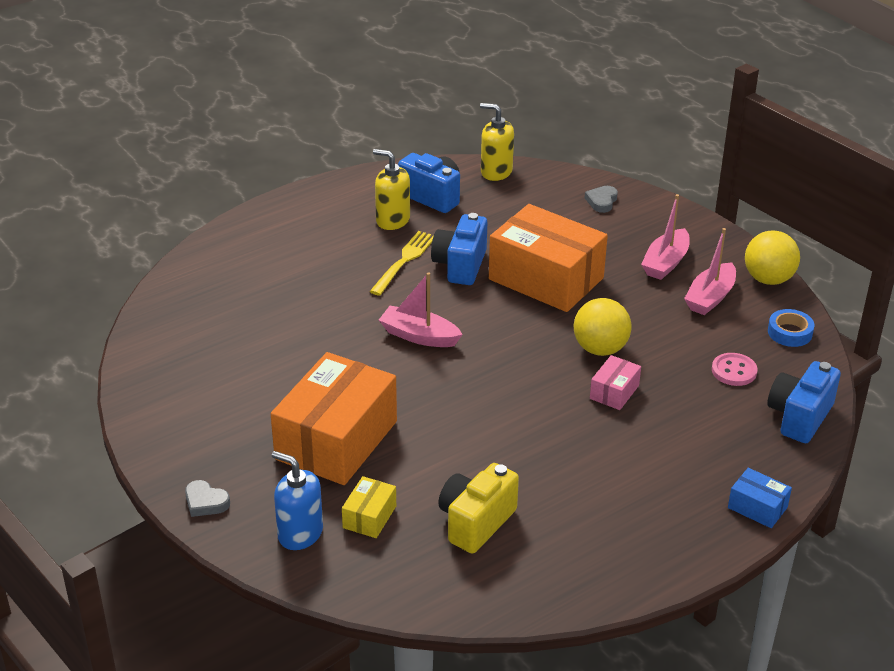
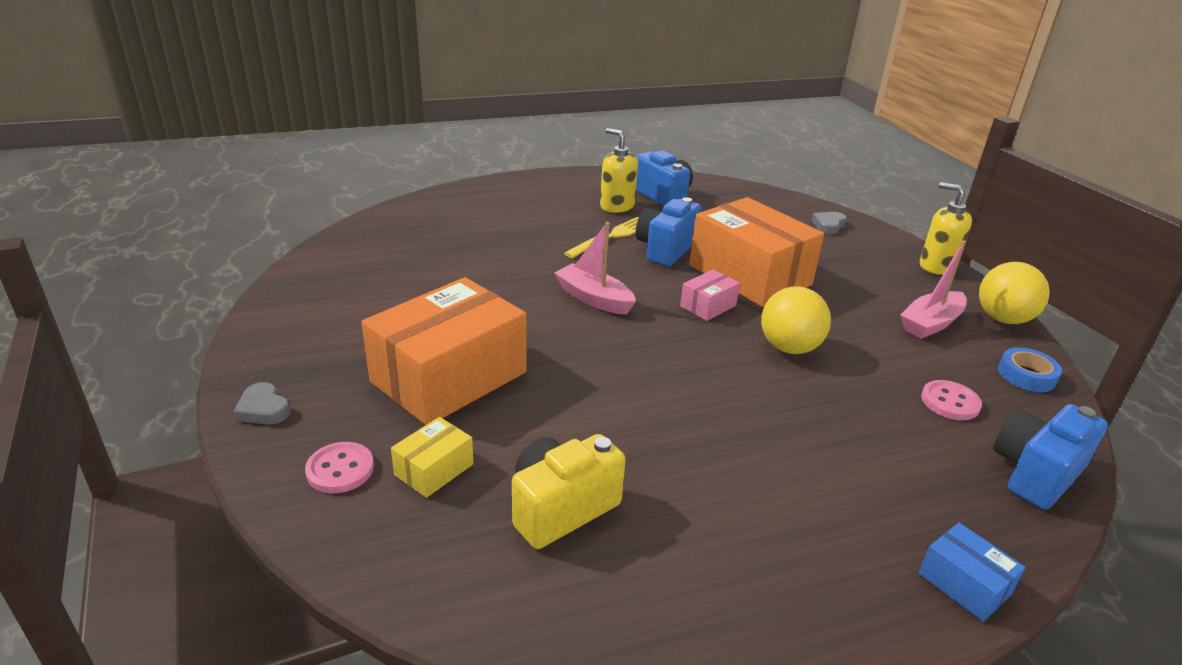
camera: 15 degrees right, 5 degrees down
blue soap dispenser [272,451,323,550] -> pink button [305,442,374,493]
yellow soap dispenser [480,103,514,181] -> yellow soap dispenser moved to [920,182,972,275]
pink box [590,355,641,410] -> pink box moved to [680,269,740,321]
pink boat [641,194,690,280] -> none

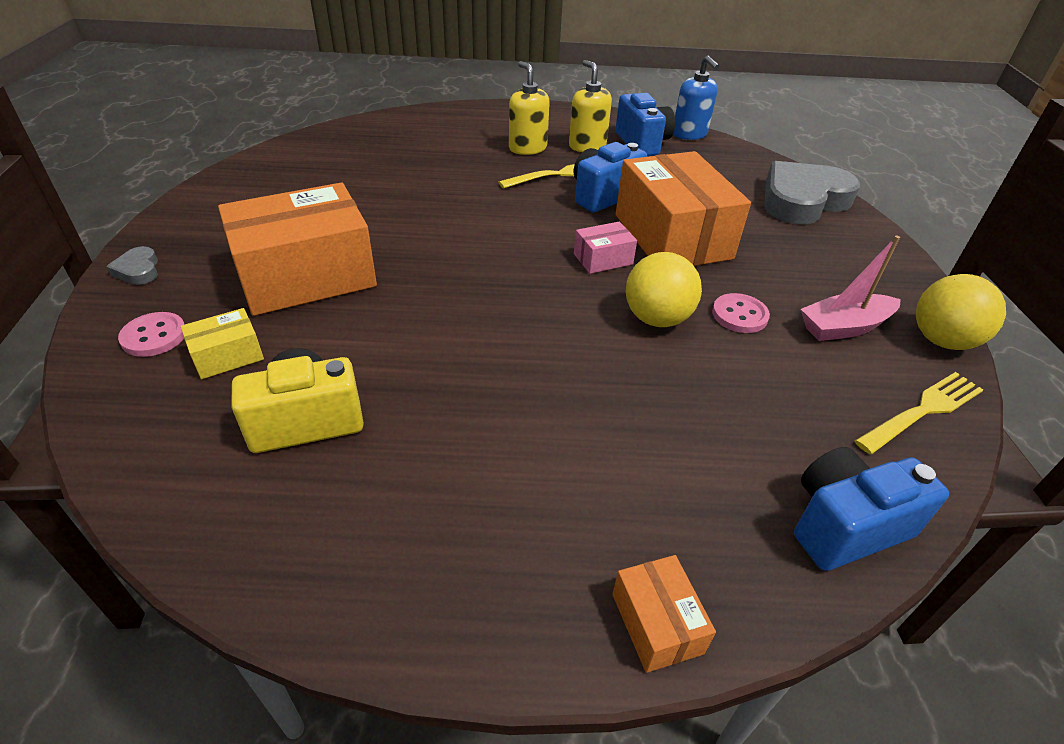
camera: 20 degrees right, 10 degrees up
pink boat [554,222,636,314] -> none
grey heart [812,212,847,234] -> grey heart [764,161,860,225], size x2.40
blue box [918,523,1026,622] -> orange box [612,555,716,673]
yellow soap dispenser [920,182,972,275] -> yellow soap dispenser moved to [509,61,550,155]
pink button [921,380,982,420] -> pink button moved to [712,293,770,333]
blue tape [998,347,1062,392] -> yellow fork [855,372,983,454]
none -> blue soap dispenser [673,56,719,140]

